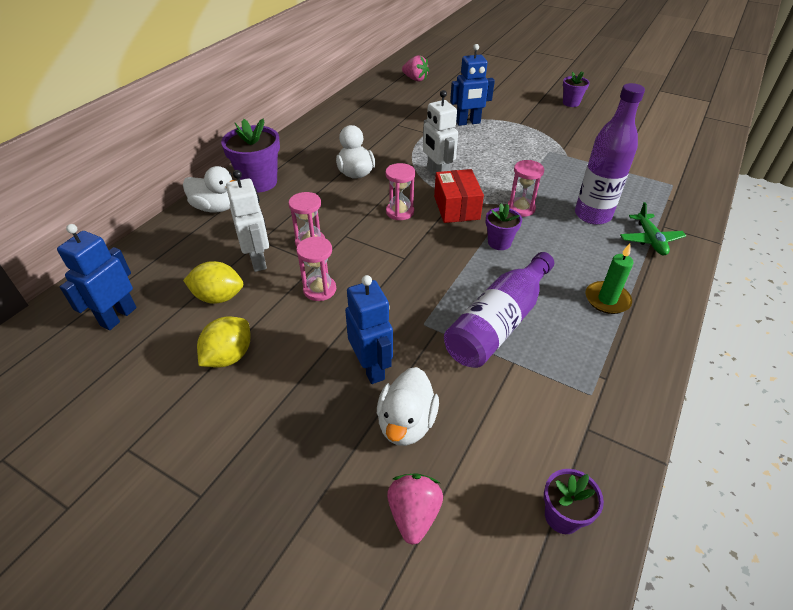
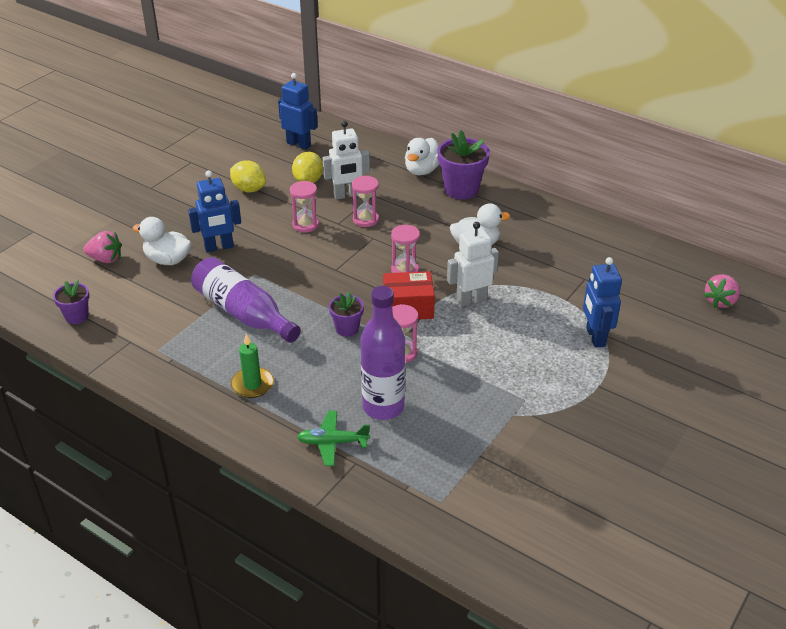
camera: 95 degrees right, 5 degrees down
purple flower pot [563,72,590,107] -> none

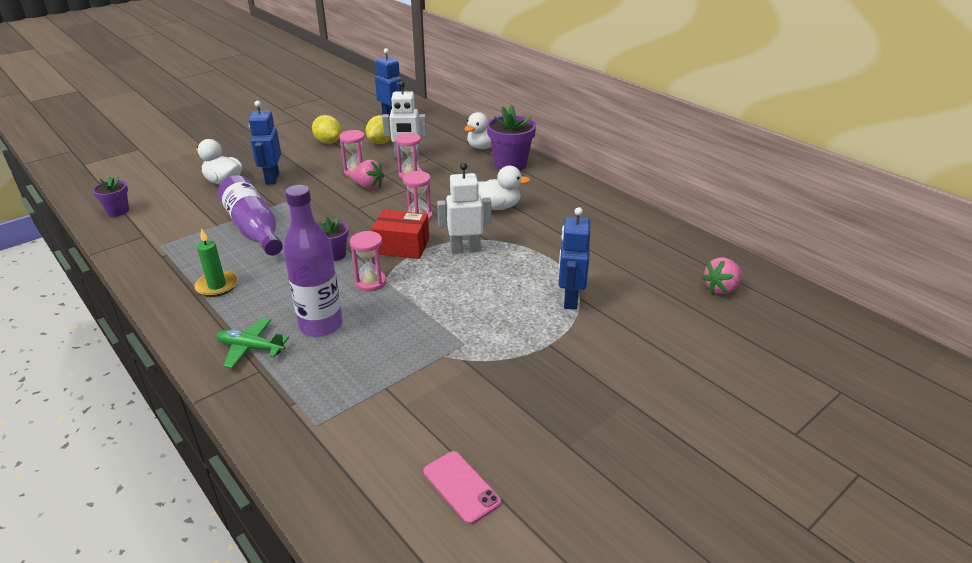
camera: 15 degrees right, 5 degrees down
pink strawberry [83,231,122,263] -> pink strawberry moved to [351,160,385,189]
blue robot [188,170,241,253] -> blue robot turned 90 degrees clockwise [249,101,281,184]
none -> pink phone [423,451,501,524]

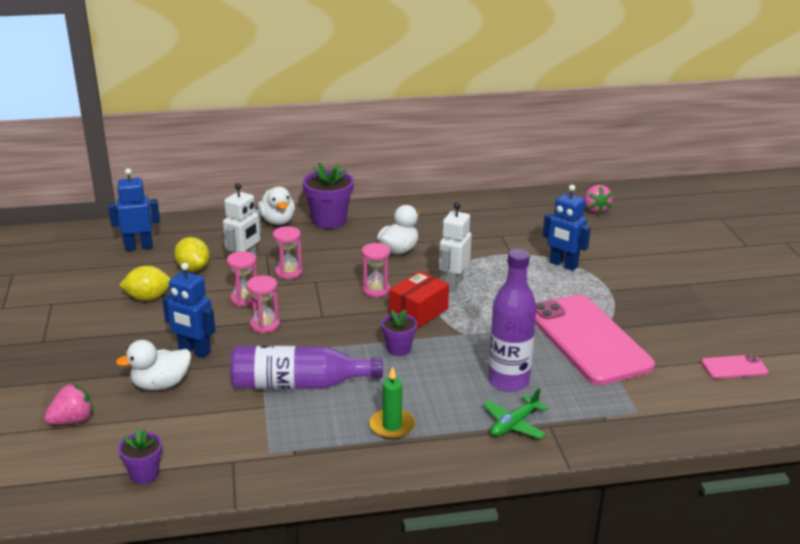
camera: 60 degrees left, 5 degrees down
pink hourglass [350,231,386,291] -> pink hourglass moved to [247,276,280,333]
pink strawberry [351,160,385,189] -> pink strawberry moved to [44,384,93,425]
none -> pink phone [535,294,655,385]

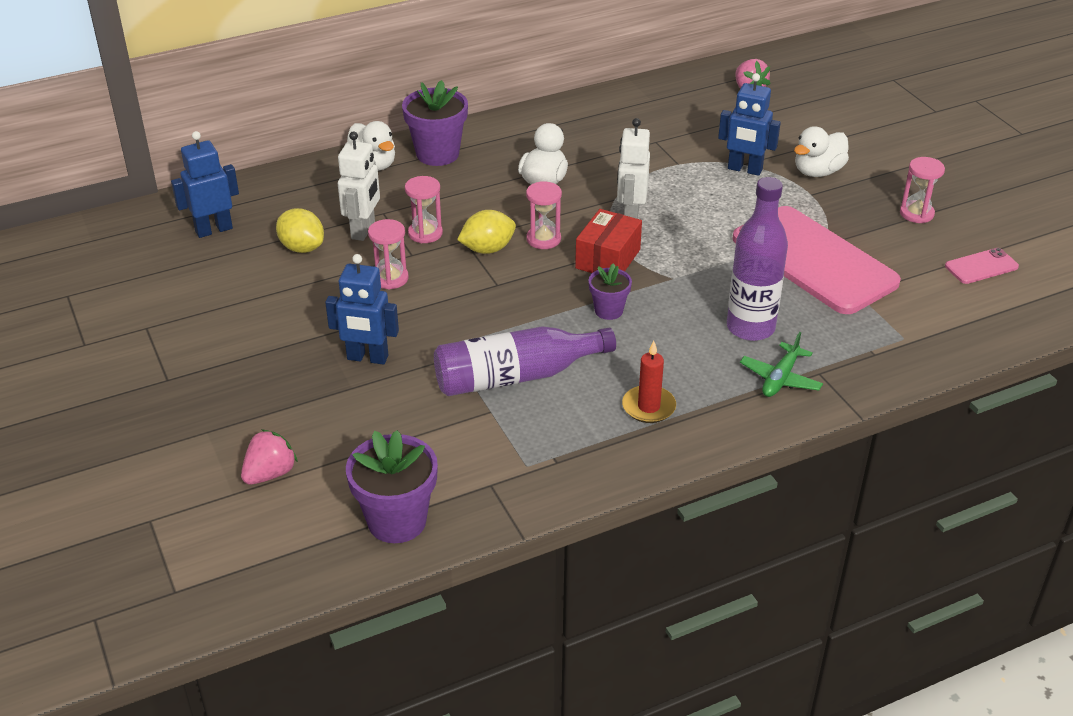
camera: 15 degrees left, 10 degrees up
white duck [116,340,191,390] -> white duck moved to [794,126,849,177]
purple flower pot [118,428,162,484] -> purple flower pot [346,430,438,543], size x1.75
yellow lemon [119,266,171,301] -> yellow lemon moved to [457,210,516,254]
pink hourglass [247,276,280,333] -> pink hourglass moved to [900,157,945,223]
green candle [369,366,415,440] -> red candle [622,341,676,423]

